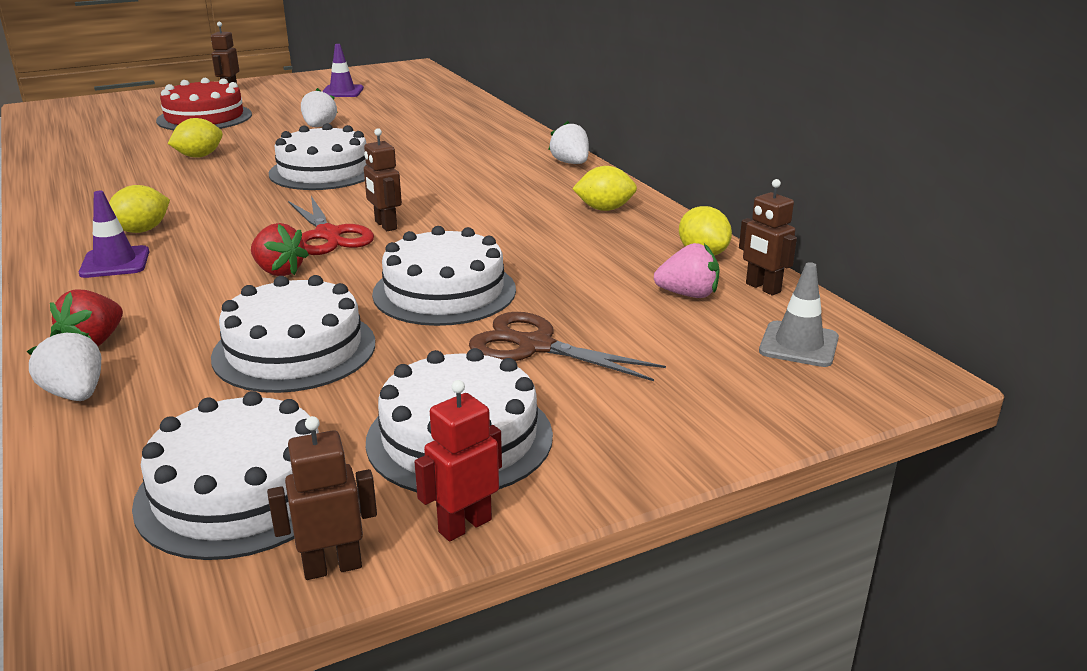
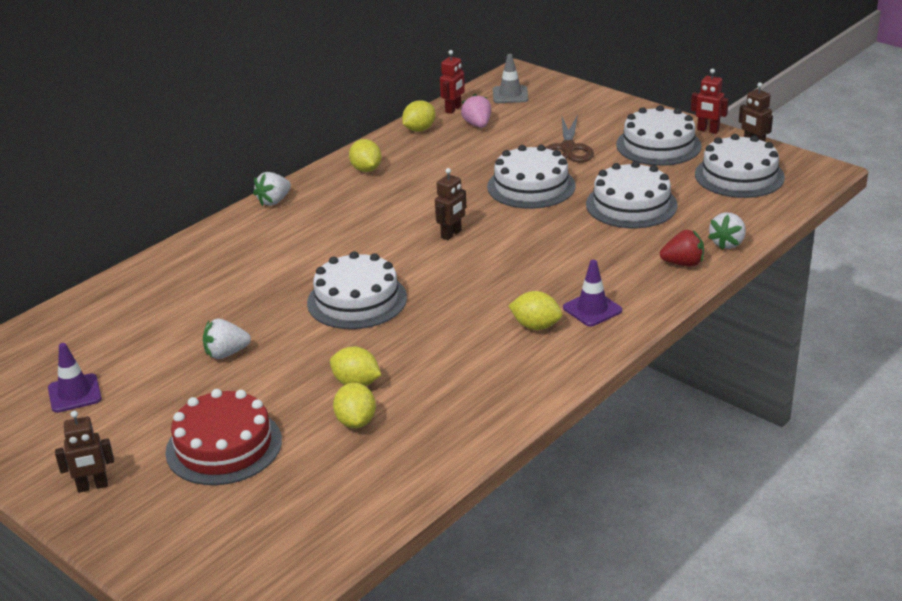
camera: 110 degrees left, 5 degrees up
red strawberry [251,223,309,276] -> none
red scissors [288,196,374,255] -> none
brown robot [739,179,797,295] -> red robot [440,50,465,114]
none -> yellow lemon [333,383,376,428]

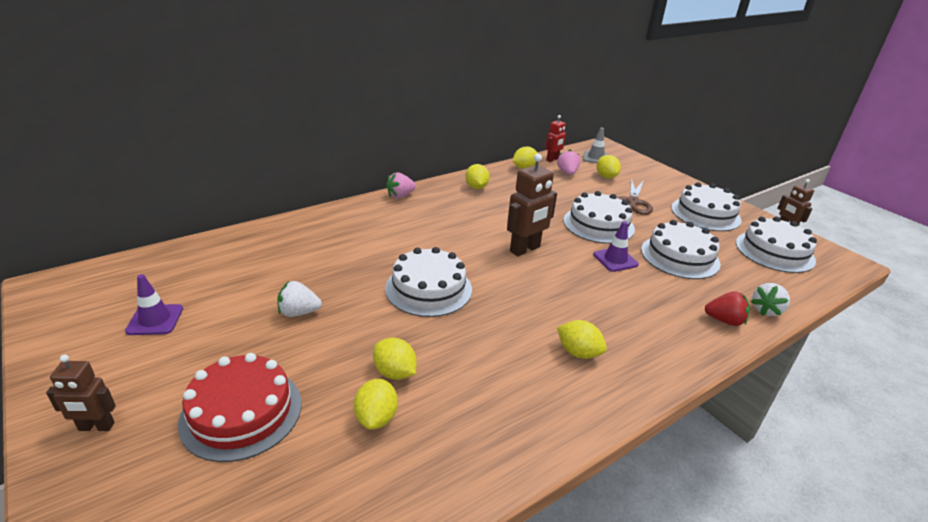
camera: 10 degrees right, 0 degrees up
white strawberry [253,172,291,206] -> pink strawberry [386,172,416,199]
brown robot [435,168,466,240] -> brown robot [507,153,557,256], size x1.66
purple traffic cone [563,260,622,326] -> purple traffic cone moved to [593,221,639,272]
red robot [691,69,729,134] -> none
none -> yellow lemon [596,155,621,178]

